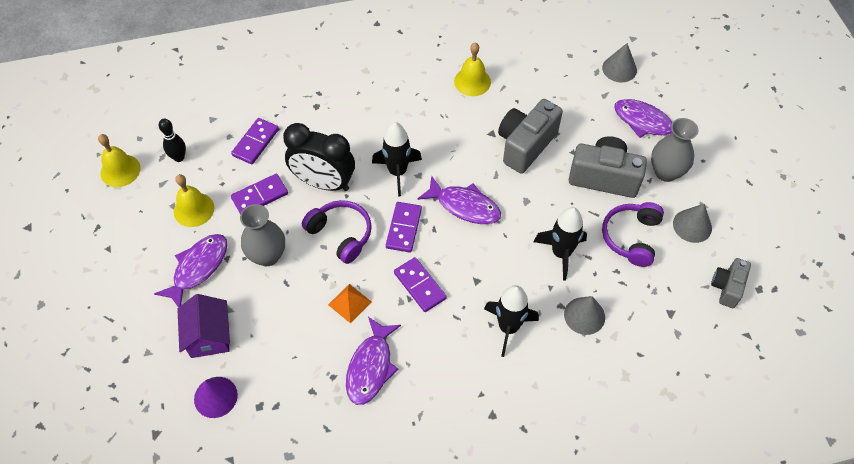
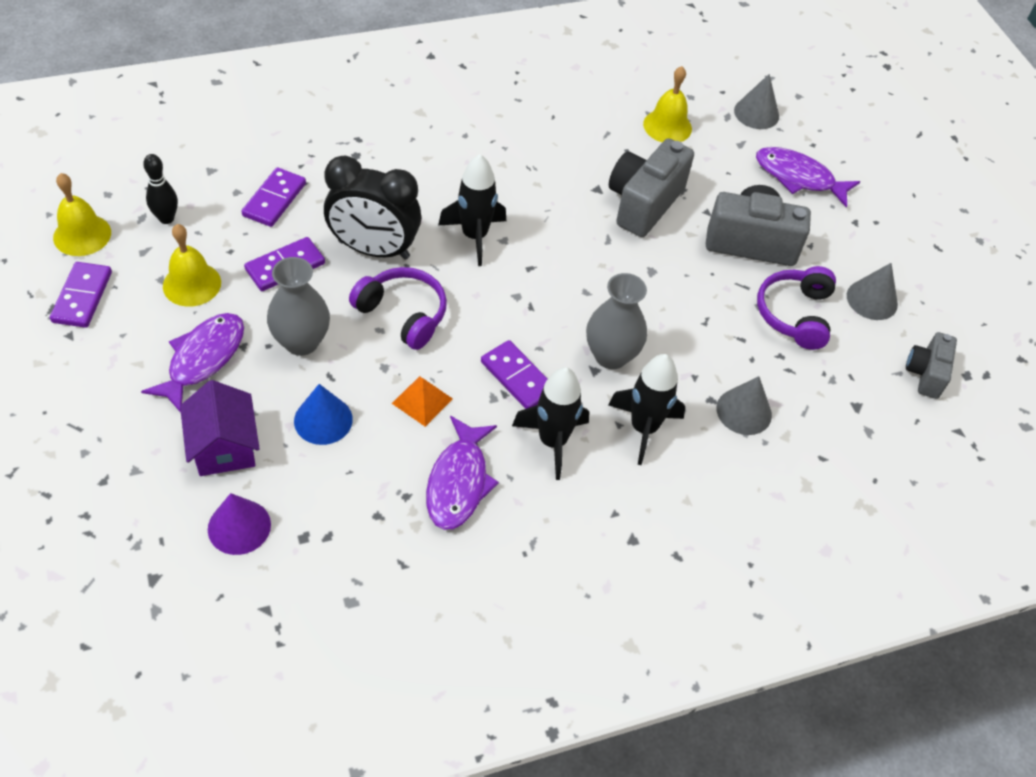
camera: 10 degrees left, 5 degrees down
purple domino [386,202,422,253] -> purple domino moved to [50,262,112,328]
purple fish [417,175,501,224] -> none
yellow bell [454,43,491,96] -> yellow bell moved to [643,66,692,142]
black rocket [534,207,587,281] -> black rocket moved to [512,367,589,480]
grey vase [651,118,699,182] -> grey vase moved to [586,273,647,369]
none -> blue cone [294,384,353,445]

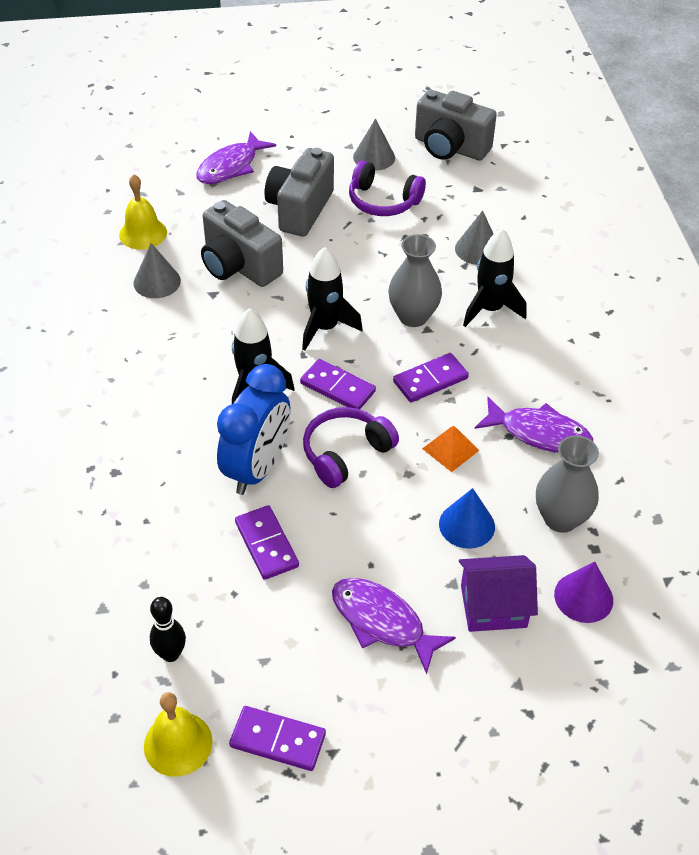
camera: 75 degrees left, 5 degrees down
yellow bell [163,224,221,307] -> none
purple domino [241,167,306,227] -> purple domino moved to [300,359,376,409]
grey vase [267,257,330,356] -> grey vase moved to [536,435,599,533]
black clock [324,155,421,260] -> blue clock [217,364,290,495]
black rocket [512,367,589,480] -> black rocket moved to [302,247,363,351]
grey cone [734,74,779,129] -> grey cone moved to [133,243,181,298]
grey camera [906,332,957,399] -> grey camera [415,90,497,161], size x1.70

